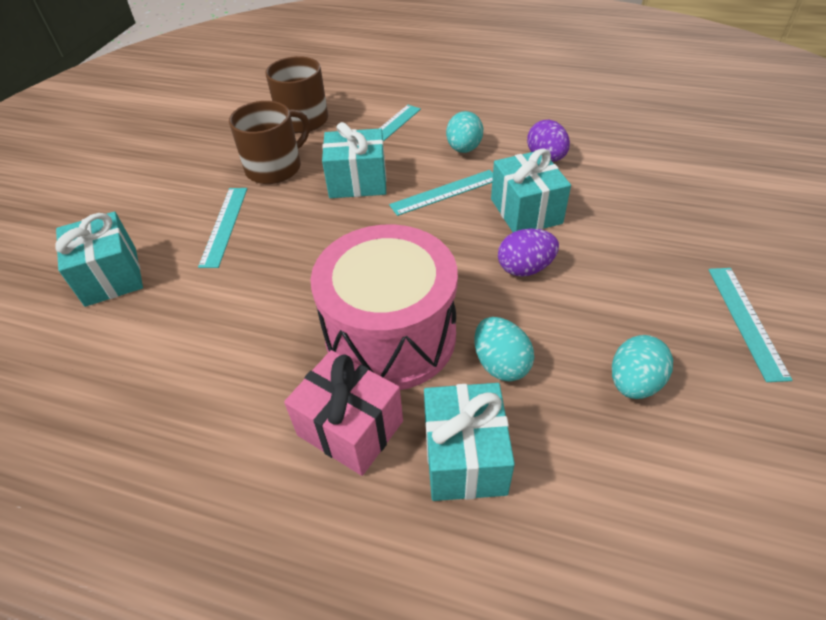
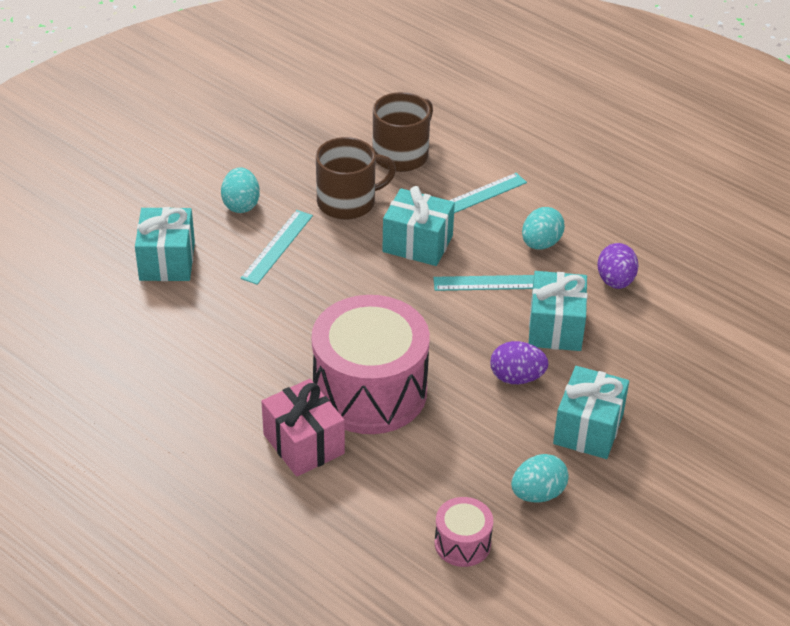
camera: 20 degrees right, 5 degrees down
turquoise gift [424,383,515,501] -> turquoise gift moved to [553,366,629,459]
turquoise egg [475,317,534,381] -> turquoise egg moved to [221,167,260,213]
turquoise ruler [709,268,793,382] -> none
none -> pink drum [435,497,493,567]

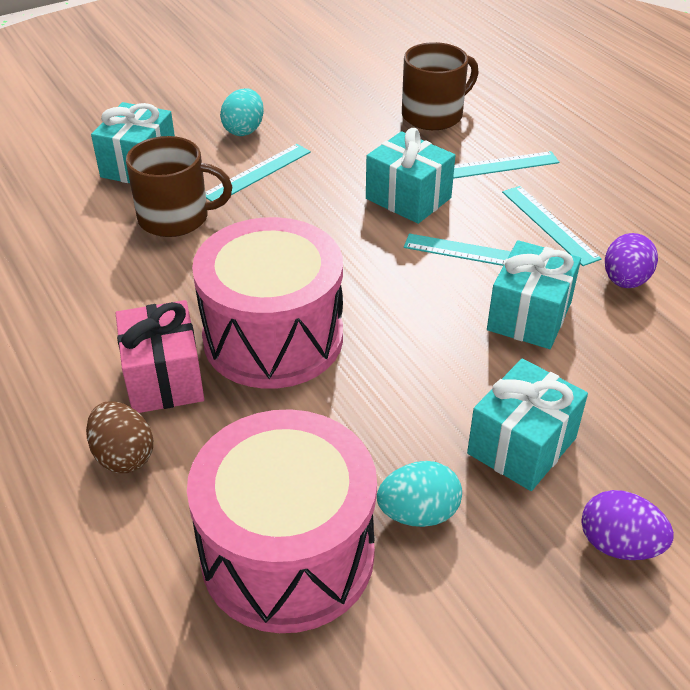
camera: 20 degrees right, 0 degrees up
brown mug [316,137,396,220] -> brown mug moved to [126,136,233,237]
pink drum [435,497,493,567] -> pink drum [187,409,377,633], size x2.21
purple egg [490,341,549,384] -> purple egg moved to [581,490,674,560]
turquoise egg [522,207,565,249] -> turquoise ruler [502,186,602,266]
none -> brown egg [86,401,153,473]

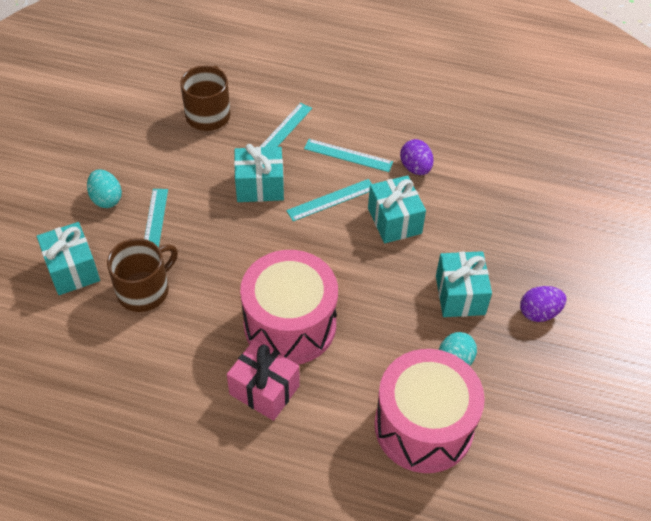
camera: 45 degrees left, 10 degrees up
brown egg [86,401,153,473] -> none

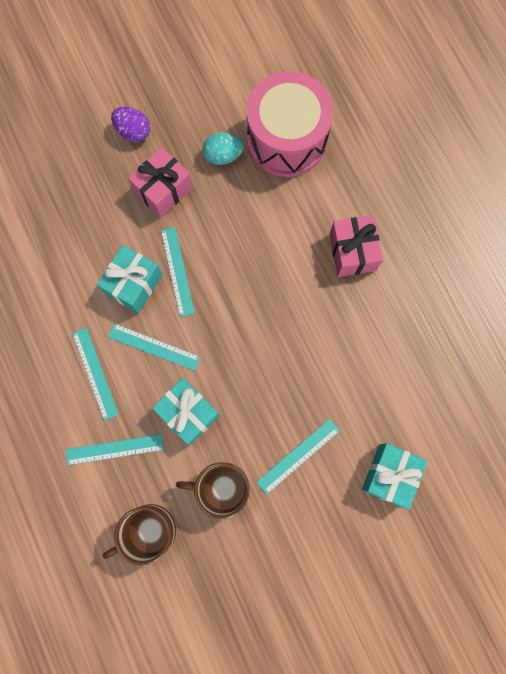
camera: 130 degrees left, 25 degrees up
turquoise egg [87,169,122,208] -> none
brown mug [107,238,178,312] -> brown mug moved to [176,462,249,519]
pink drum [240,250,338,364] -> none
purple egg [400,139,434,175] -> none
turquoise gift [436,251,492,317] -> pink gift [128,147,193,218]
none -> turquoise ruler [161,227,195,317]

